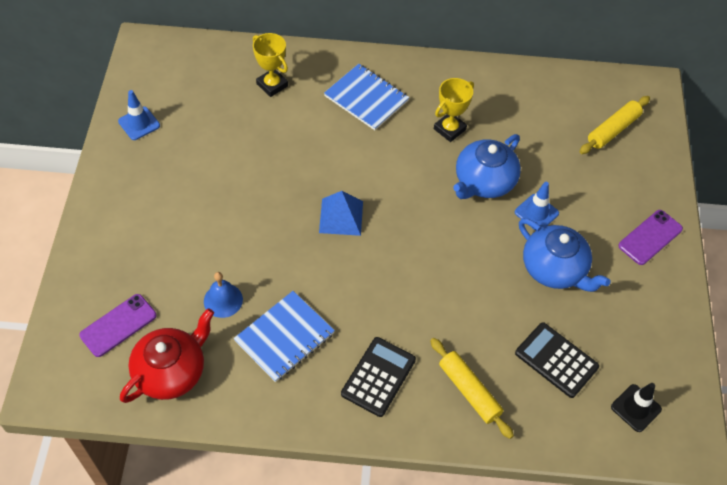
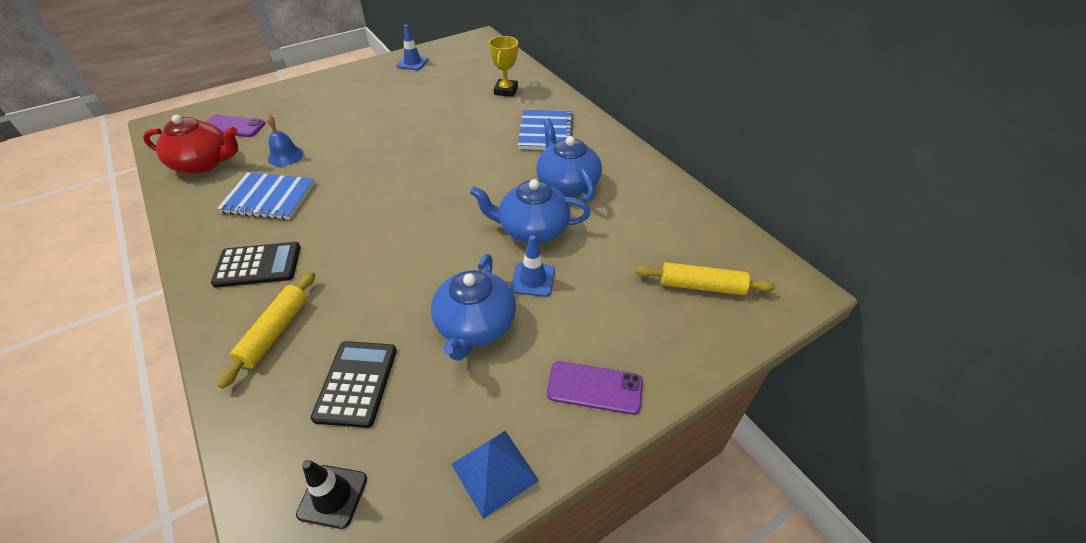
camera: 55 degrees right, 10 degrees down
blue pyramid [319,191,363,236] -> blue pyramid moved to [451,431,539,519]
yellow trophy [434,78,474,142] -> blue teapot [536,118,602,201]

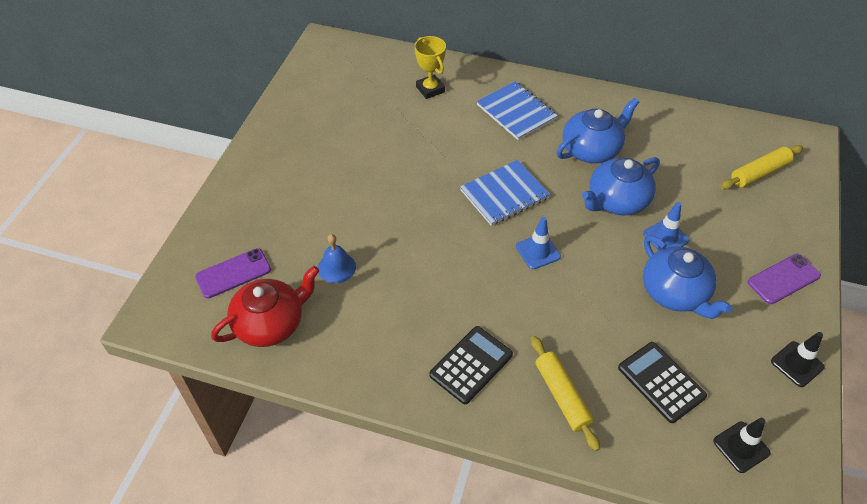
camera: 40 degrees left, 5 degrees up
blue notebook [217,172,315,220] -> blue notebook moved to [460,160,550,226]
blue traffic cone [397,25,429,70] -> blue traffic cone moved to [516,217,561,269]
blue pyramid [451,431,539,519] -> black traffic cone [771,332,825,387]
blue teapot [536,118,602,201] -> blue teapot turned 120 degrees clockwise [556,98,639,163]

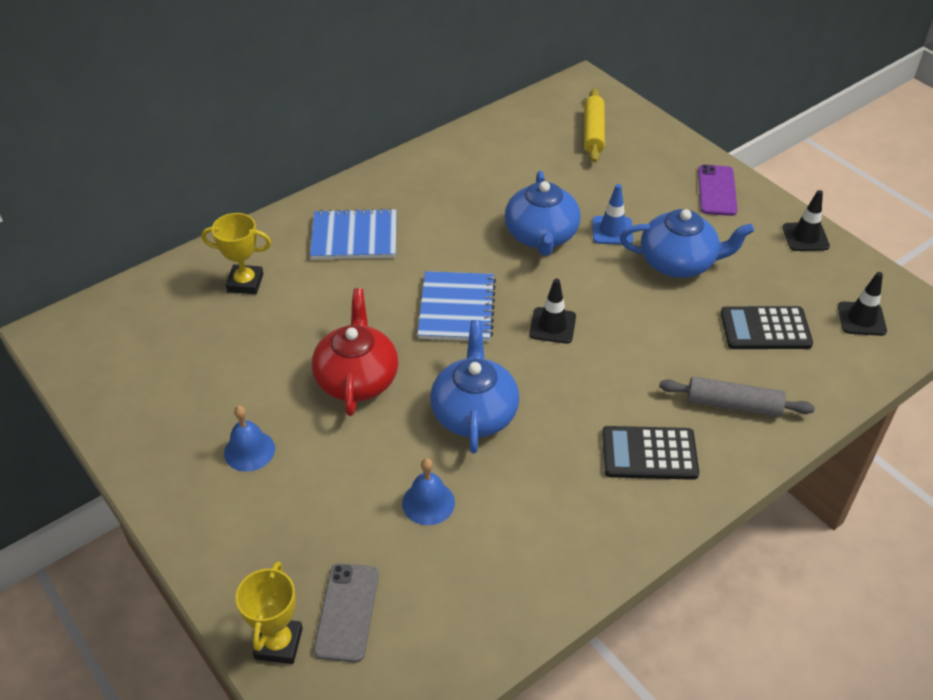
camera: 55 degrees left, 5 degrees down
purple phone [195,248,271,299] -> grey phone [314,563,379,663]
red teapot [211,266,319,347] -> red teapot moved to [312,288,398,416]
black calculator [429,326,513,404] -> black calculator turned 75 degrees counterclockwise [602,426,699,480]
blue traffic cone [516,217,561,269] -> black traffic cone [529,279,576,344]
yellow rolling pin [531,336,600,451] -> grey rolling pin [659,377,815,417]
blue teapot [556,98,639,163] -> blue teapot moved to [430,320,519,453]
none -> blue bell [224,406,275,472]
none -> yellow trophy [236,561,303,664]

